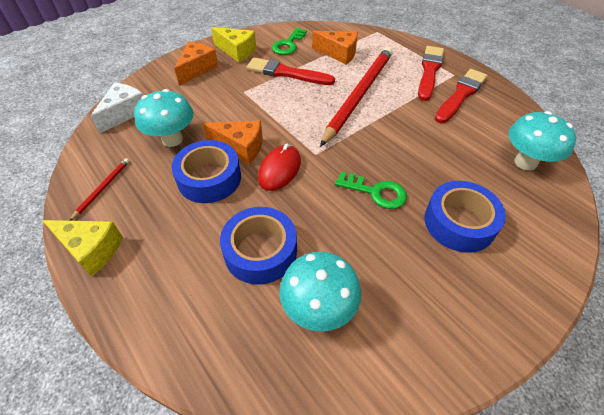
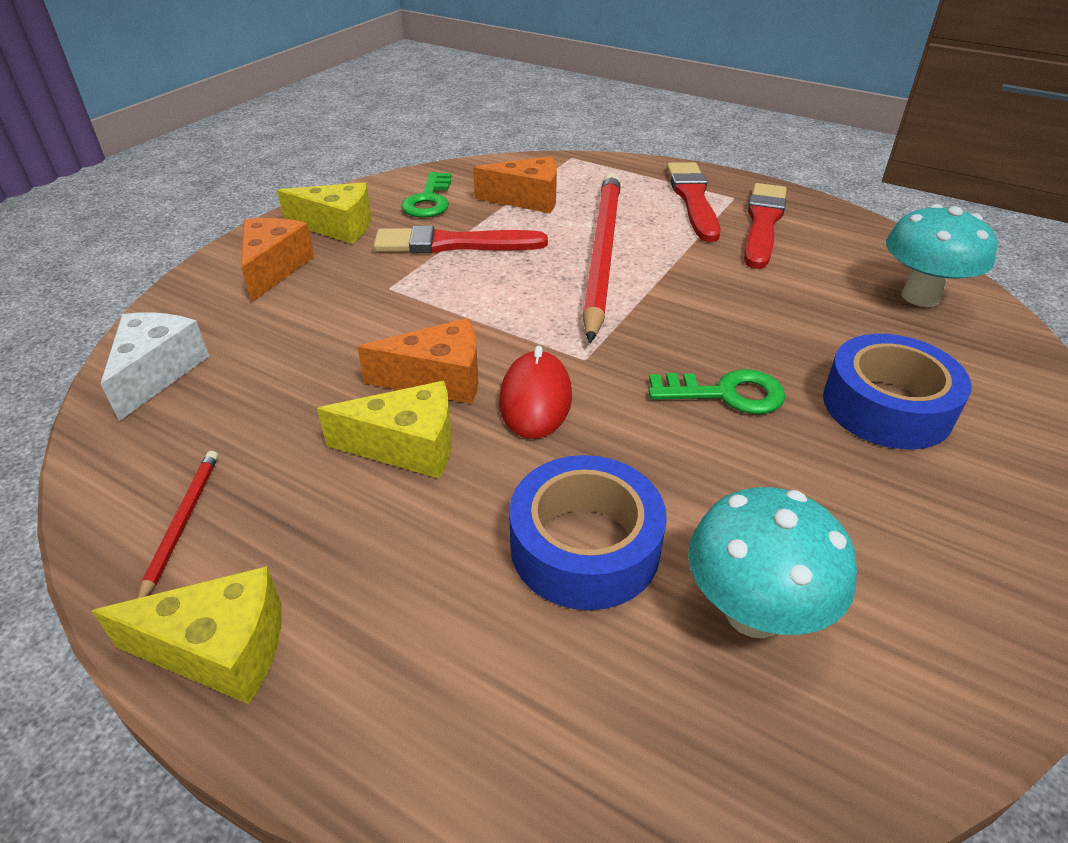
camera: 20 degrees left, 10 degrees down
turquoise mushroom [134,89,194,147] -> none
blue tape [171,140,241,203] -> yellow cheese [317,381,452,479]

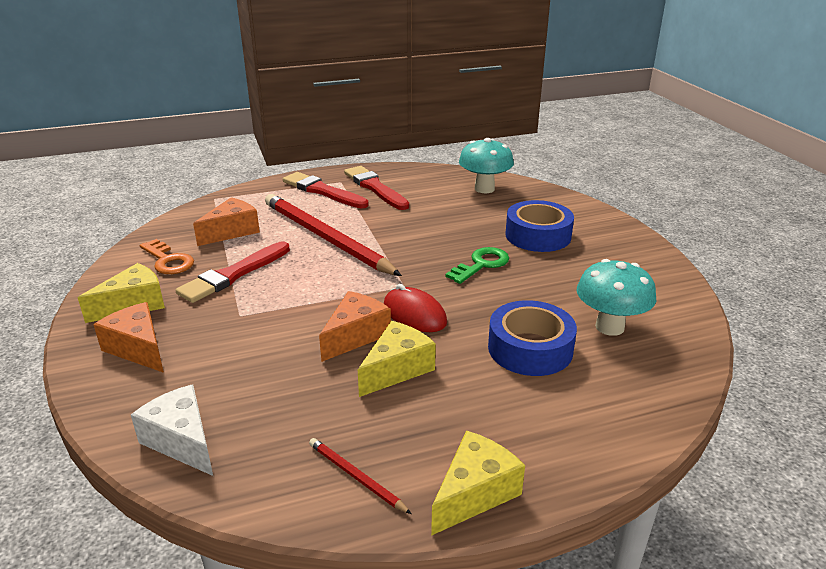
camera: 50 degrees left, 10 degrees down
green key [401,172,451,218] -> orange key [140,239,194,274]

